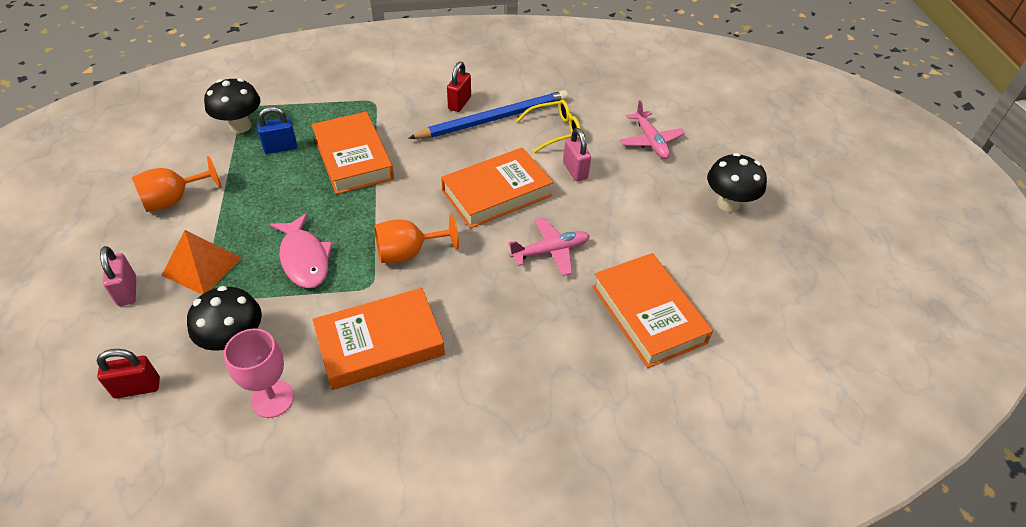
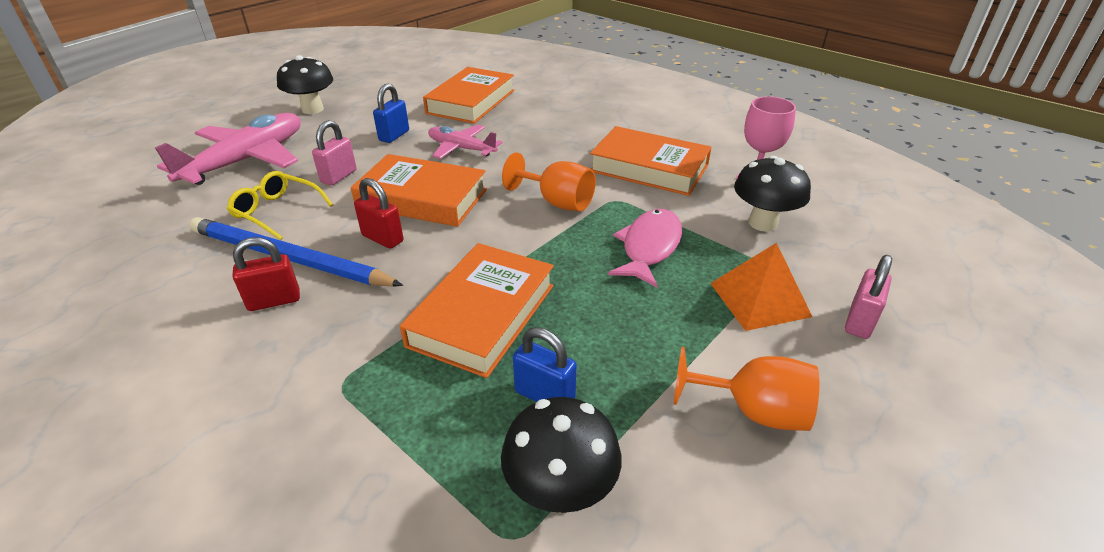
camera: 130 degrees left, 10 degrees down
red padlock [97,349,160,399] -> red padlock moved to [354,178,404,249]
pink plane [620,100,685,159] -> pink plane [155,113,301,185], size x1.73
none -> blue padlock [373,84,409,143]

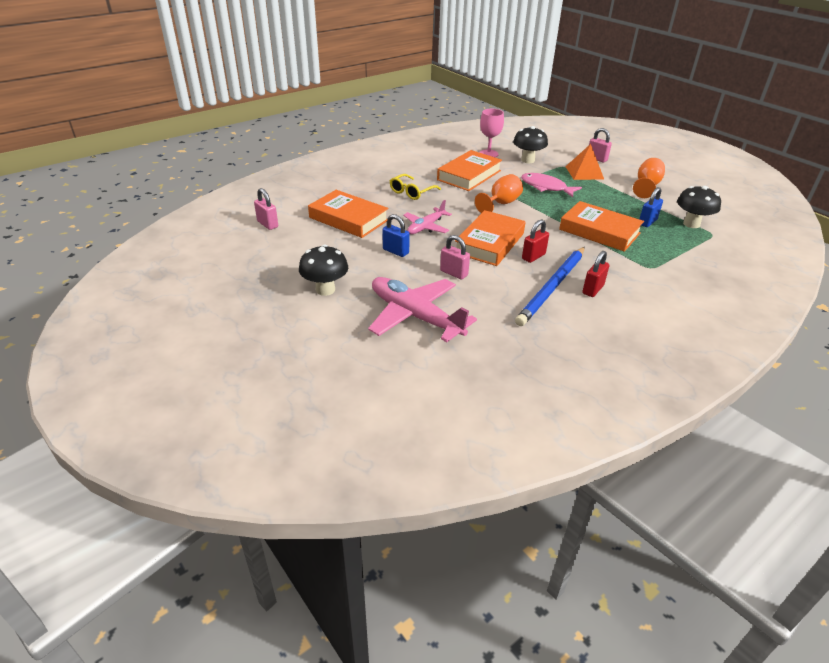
camera: 80 degrees left, 0 degrees up
yellow glasses [227,171,333,240] -> yellow glasses moved to [390,174,441,200]
red padlock [232,237,300,311] -> red padlock turned 45 degrees clockwise [582,251,609,297]
none -> pink padlock [254,188,278,230]

